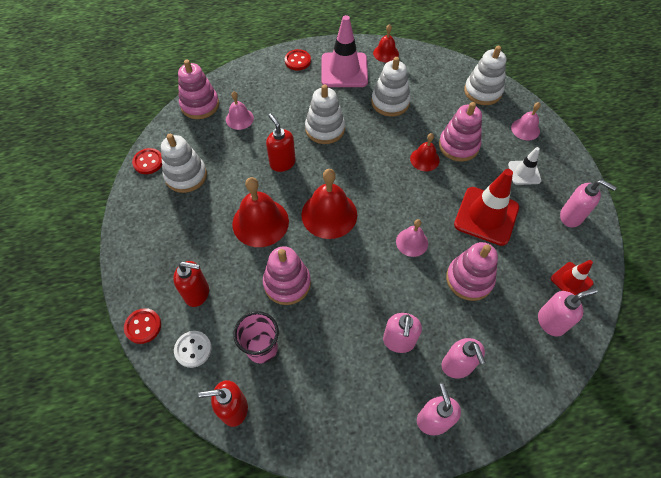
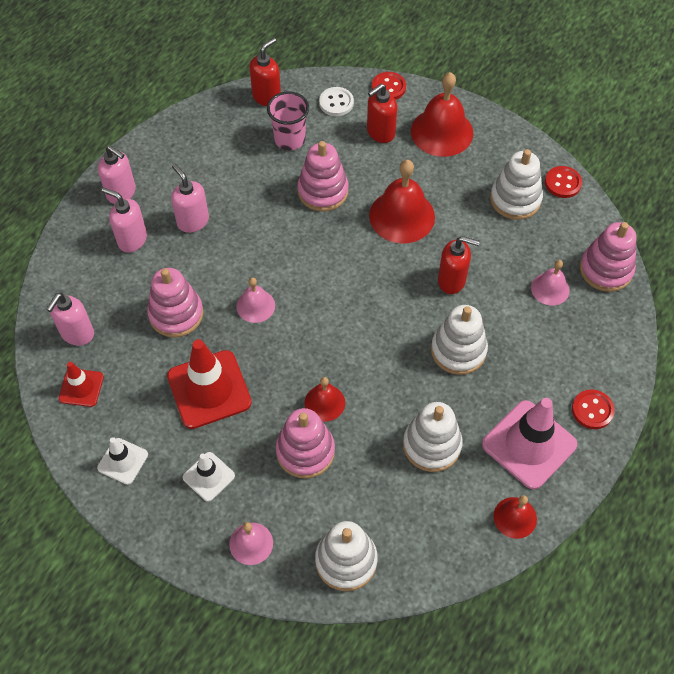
camera: 135 degrees right, 0 degrees up
red bell [301,169,357,239] -> red bell moved to [411,72,473,157]
pink soap dispenser [560,180,617,228] -> white traffic cone [97,437,148,485]

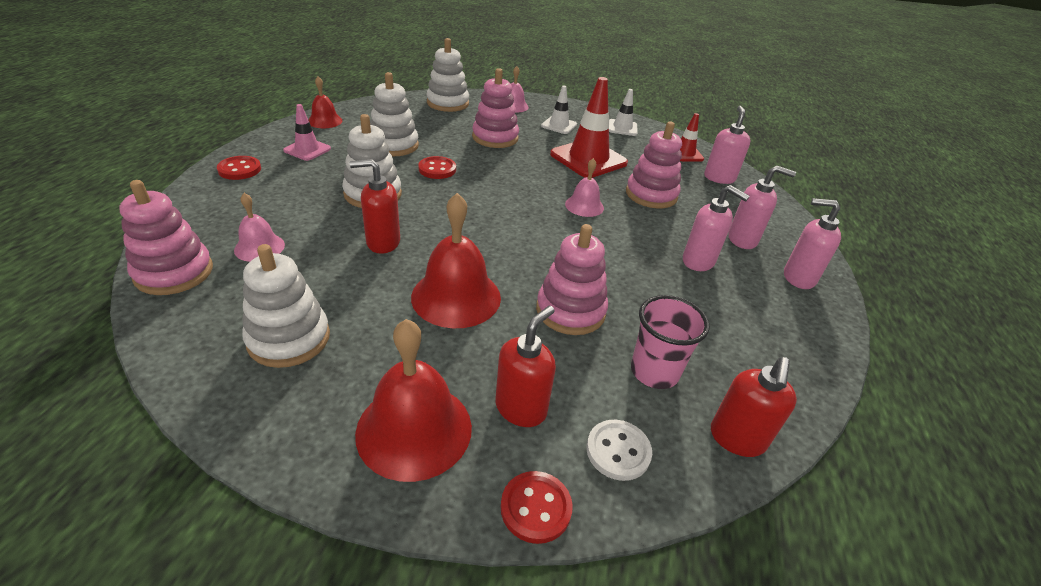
camera: 160 degrees right, 20 degrees down
red bell [305,377,345,422] -> none
pink traffic cone [482,398,577,489] -> pink traffic cone [283,104,331,161], size x0.54
red button [545,166,582,198] -> red button moved to [418,156,456,179]

